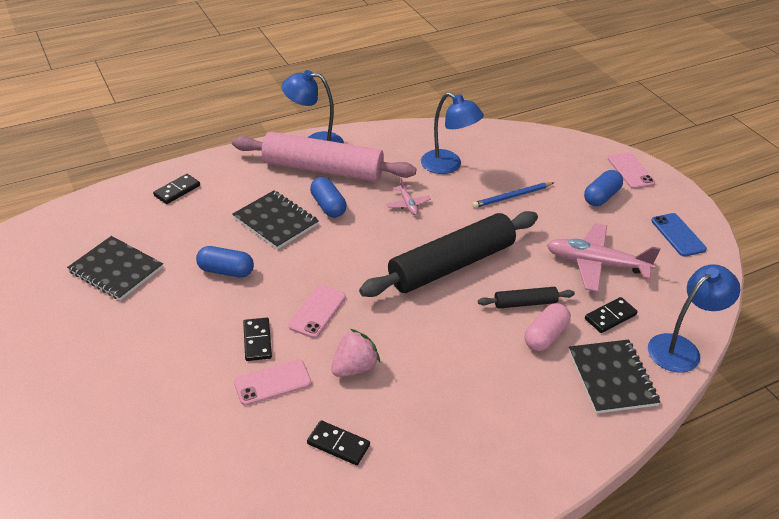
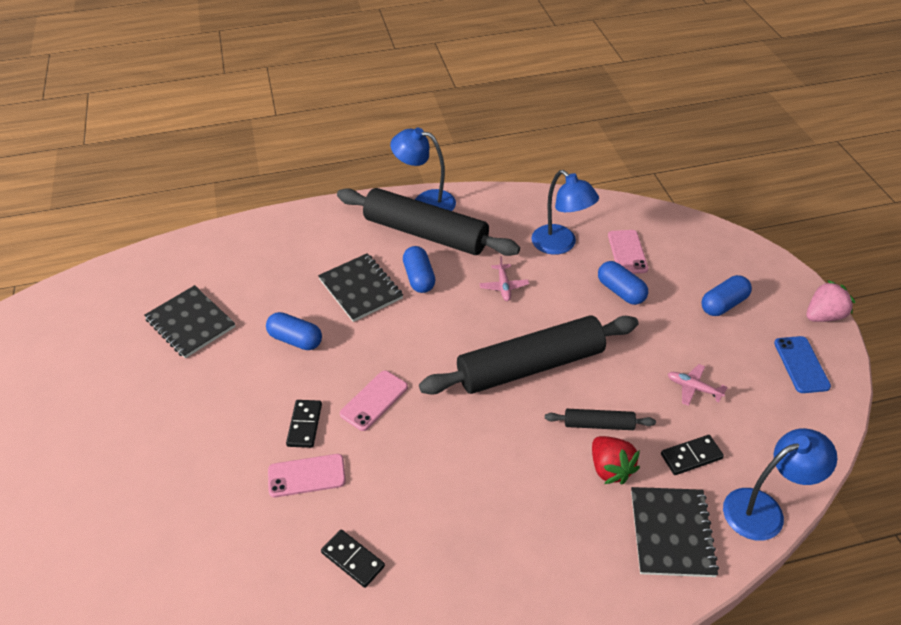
camera: 15 degrees right, 5 degrees up
black domino [153,174,200,204] -> none
pink rolling pin [232,132,417,182] -> black rolling pin [337,188,520,256]
pink strawberry [331,329,380,377] -> pink strawberry moved to [806,280,855,322]
blue pencil [472,182,554,208] -> blue capsule [598,261,648,305]
pink capsule [524,303,571,351] -> red strawberry [592,436,640,484]
pink plane [547,223,661,292] -> pink plane [668,364,728,406], size x0.49
pink phone [608,152,655,189] -> pink phone moved to [608,230,648,274]

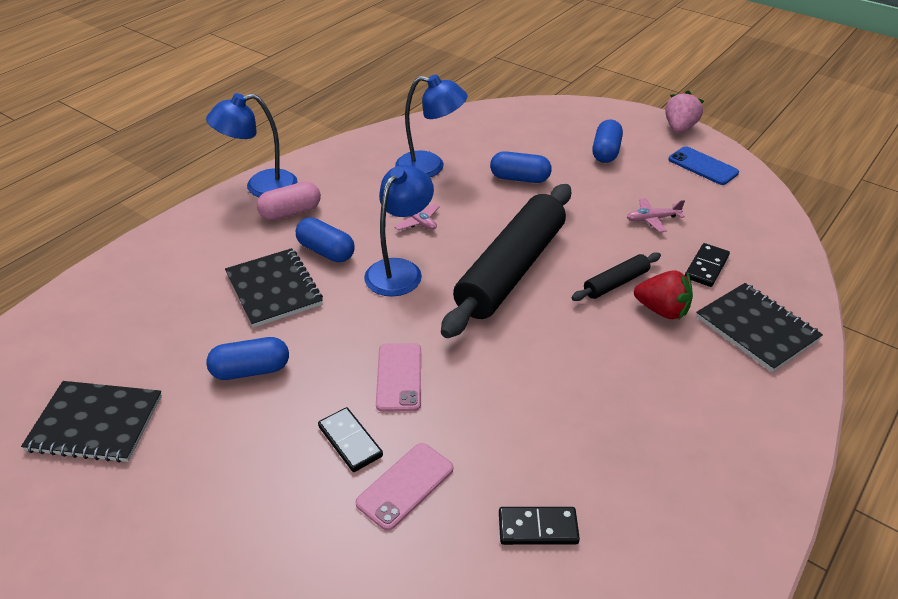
camera: 40 degrees left, 5 degrees down
black notebook [318,254,403,322] -> black notebook turned 45 degrees clockwise [225,248,323,328]
black rolling pin [337,188,520,256] -> pink capsule [257,182,321,220]
pink phone [608,230,648,274] -> none
blue lamp [723,428,837,541] -> blue lamp moved to [364,165,434,297]

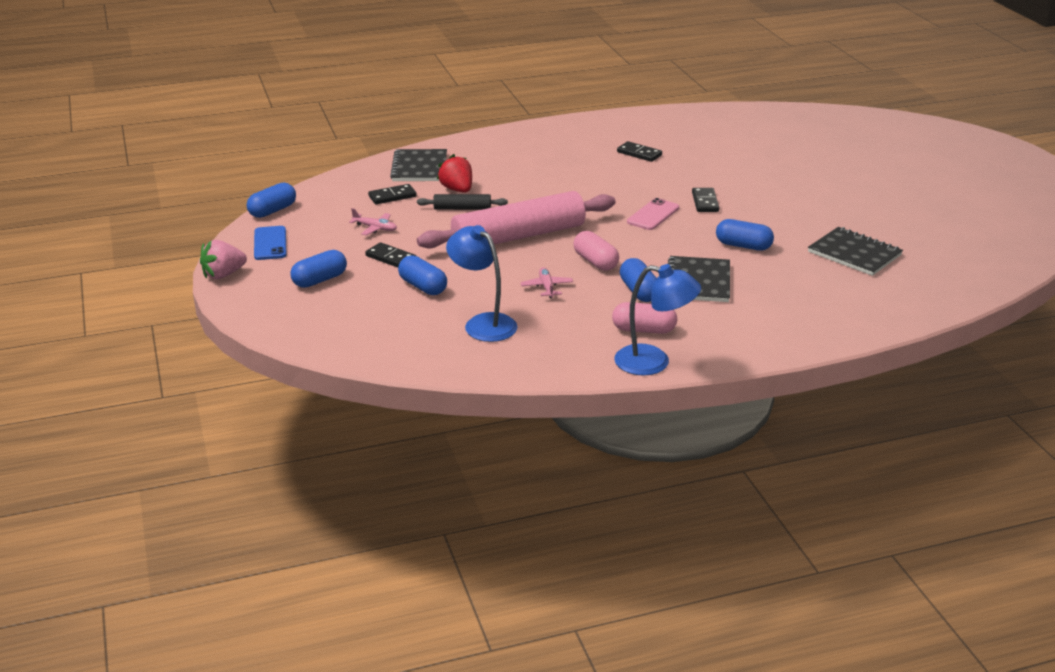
camera: 145 degrees left, 10 degrees down
pink phone [355,443,453,531] -> none
blue lamp [364,165,434,297] -> pink capsule [573,231,619,271]
black rolling pin [441,184,571,338] -> pink rolling pin [417,191,615,248]
none -> blue capsule [247,182,296,218]
none -> black domino [365,242,416,268]

